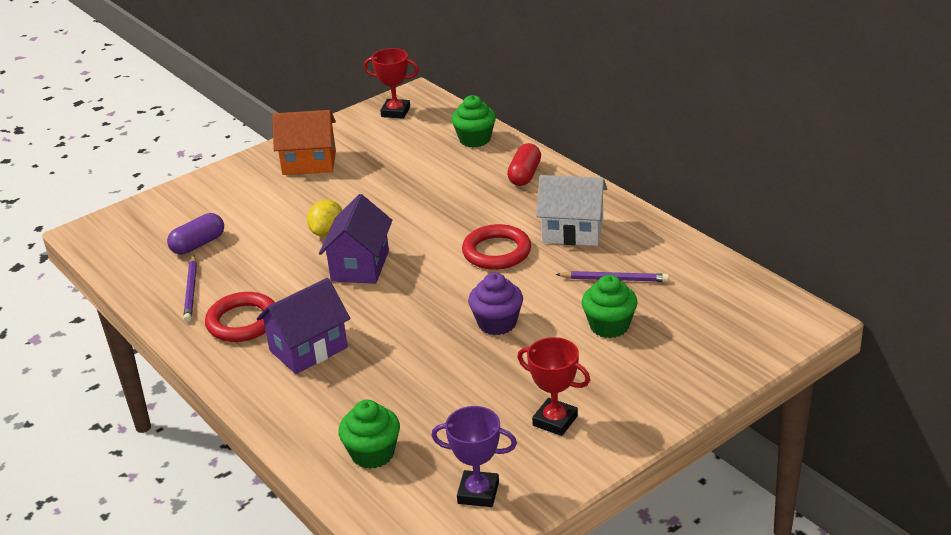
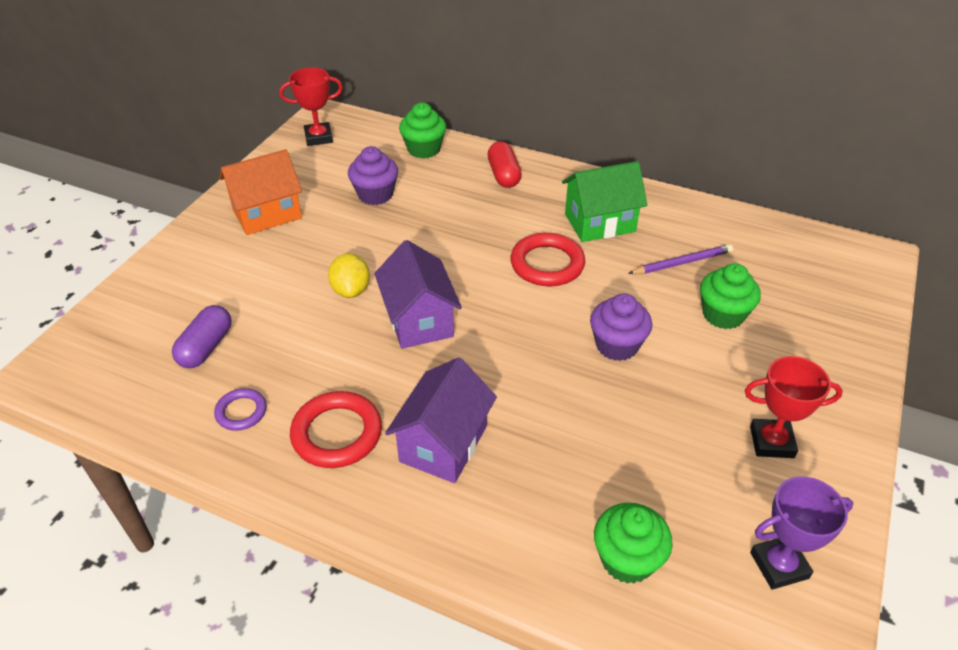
camera: 30 degrees left, 10 degrees up
purple pencil [183,255,197,322] -> purple ring [214,388,267,431]
white house [536,175,607,246] -> green house [562,161,648,242]
none -> purple cupcake [348,146,398,205]

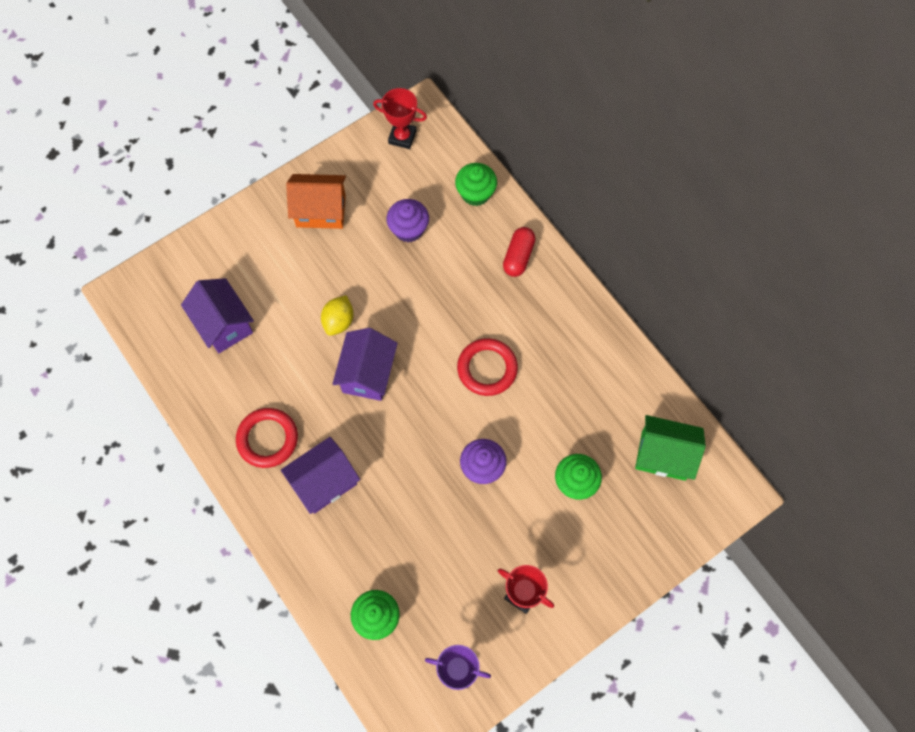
camera: 30 degrees right, 25 degrees up
purple capsule [172,305,231,368] -> purple house [181,278,254,353]
purple ring [214,388,267,431] -> none
green house [562,161,648,242] -> green house moved to [635,415,706,481]
purple pencil [628,244,733,274] -> none

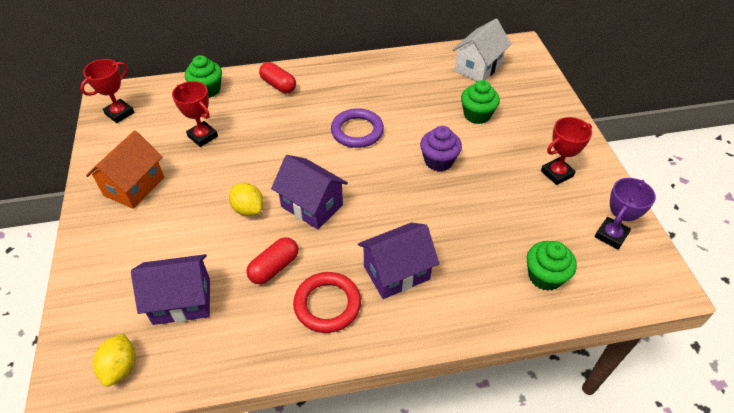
camera: 65 degrees left, 20 degrees down
purple house [281,437,360,514] -> purple house turned 75 degrees clockwise [358,222,439,299]
purple cupcake [386,199,429,243] -> red trophy [172,81,218,147]
red ring [457,338,518,396] -> purple ring [331,108,384,148]
green house [635,415,706,481] -> white house [452,19,511,81]
none -> yellow lemon [93,333,136,387]
none -> red capsule [246,237,298,284]

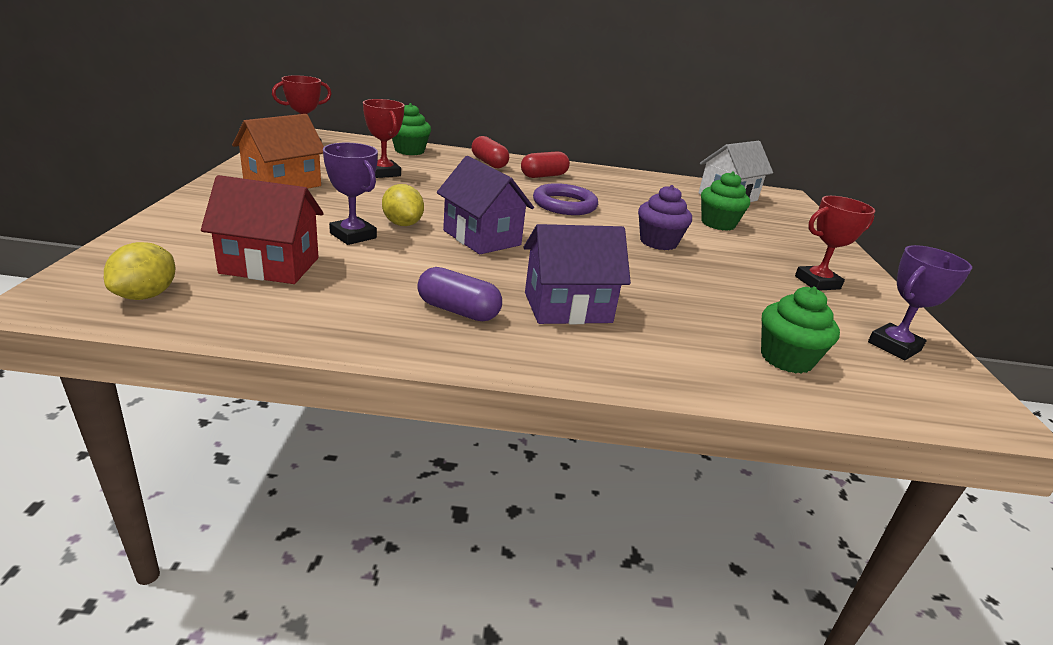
camera: 10 degrees right, 20 degrees down
purple house [131,254,210,325] -> red house [201,175,324,284]
red capsule [246,237,298,284] -> red capsule moved to [521,151,570,178]
red ring [293,272,361,333] -> purple capsule [417,267,502,321]
none -> purple trophy [323,143,378,245]

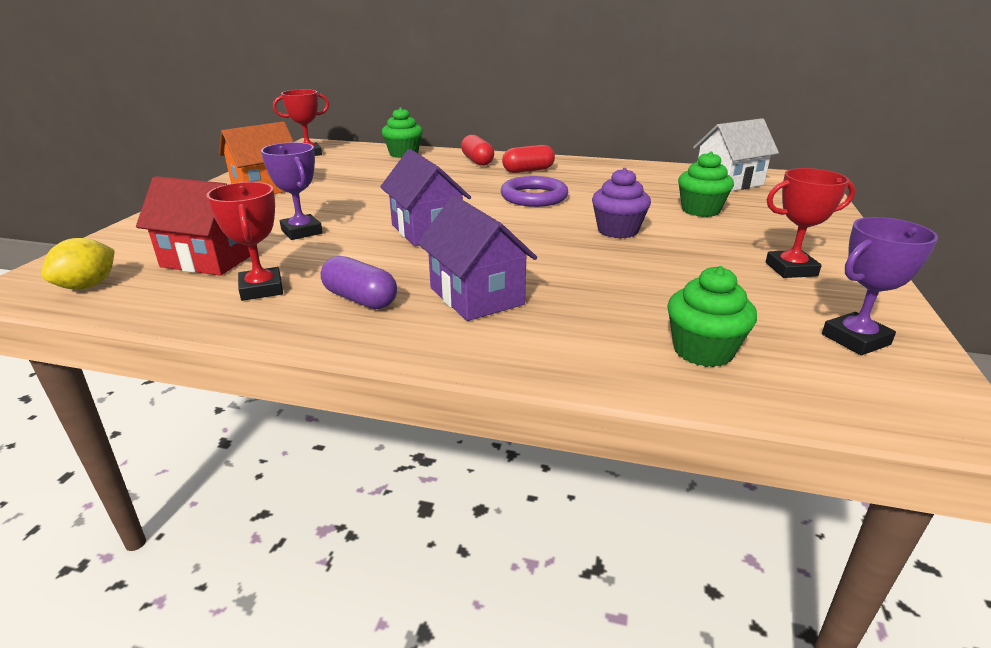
camera: 15 degrees right, 0 degrees up
red trophy [363,99,405,178] -> red trophy moved to [207,182,283,301]
yellow lemon [382,184,424,226] -> none
purple house [524,224,631,324] -> purple house turned 60 degrees clockwise [417,196,537,321]

